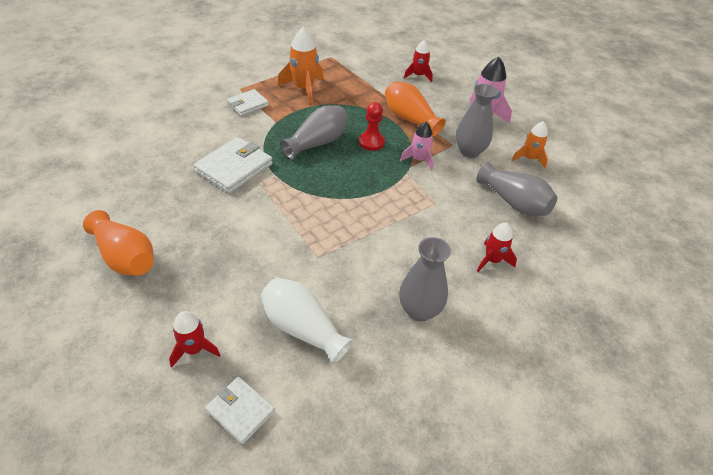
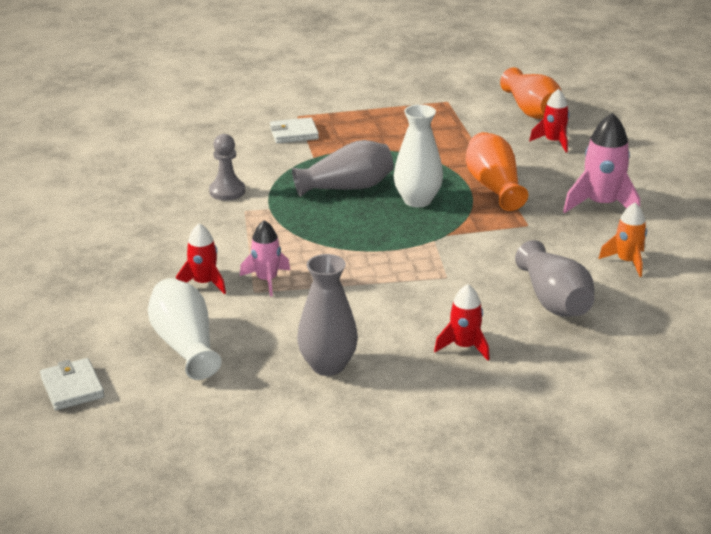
camera: 30 degrees right, 15 degrees down
orange vase [83,210,154,276] -> orange vase moved to [500,67,562,119]
red rocket [169,311,220,368] -> red rocket moved to [176,223,226,294]
white wallet [194,137,272,193] -> grey pawn [209,134,245,201]
orange rocket [278,27,324,105] -> none
red pawn [359,102,385,151] -> white vase [394,104,443,207]
pink rocket [400,122,433,170] -> pink rocket moved to [240,220,290,296]
grey vase [456,84,498,158] -> none

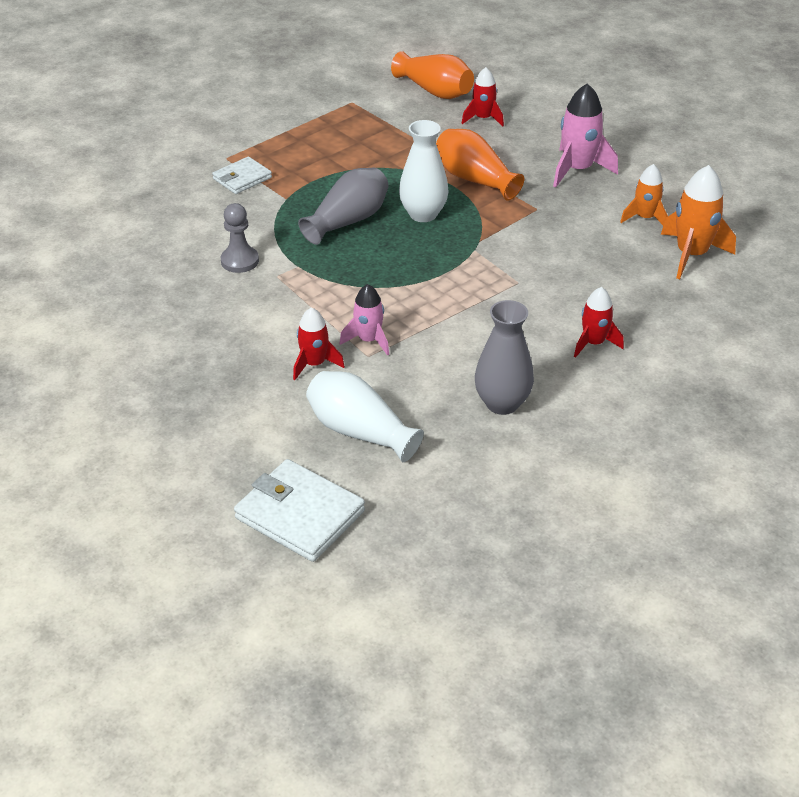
camera: 30 degrees left, 10 degrees up
white wallet [40,358,105,410] -> white wallet [234,459,365,562], size x1.62
grey vase [515,240,594,317] -> none
none -> orange rocket [661,165,736,279]

